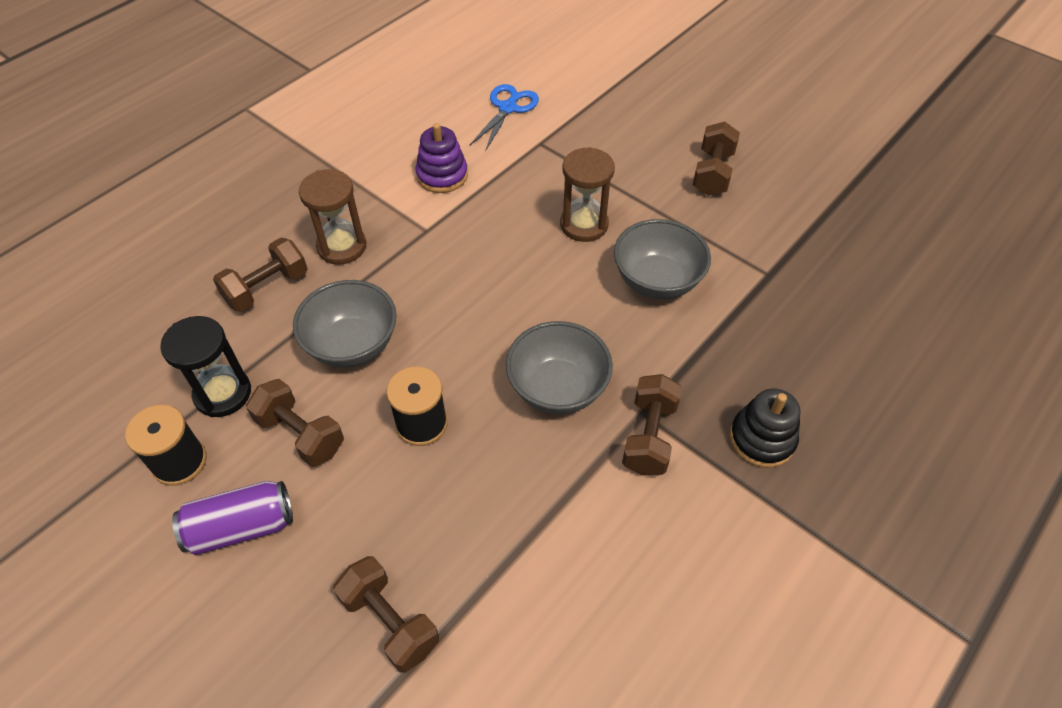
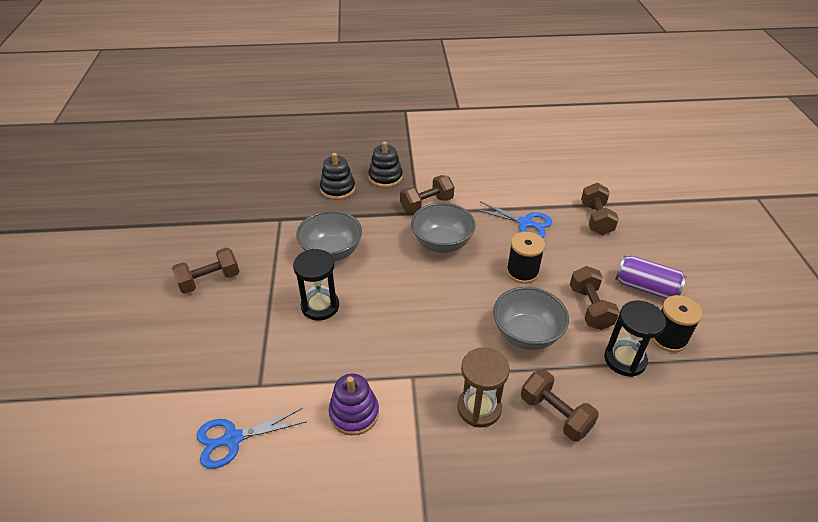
camera: 135 degrees left, 10 degrees down
brown dumbbell [213,237,308,312] -> brown dumbbell turned 45 degrees clockwise [521,369,599,441]
brown hourglass [560,147,615,242] -> black hourglass [293,249,339,321]
none -> black stacking toy [320,153,355,200]
none -> blue scissors [474,202,552,238]

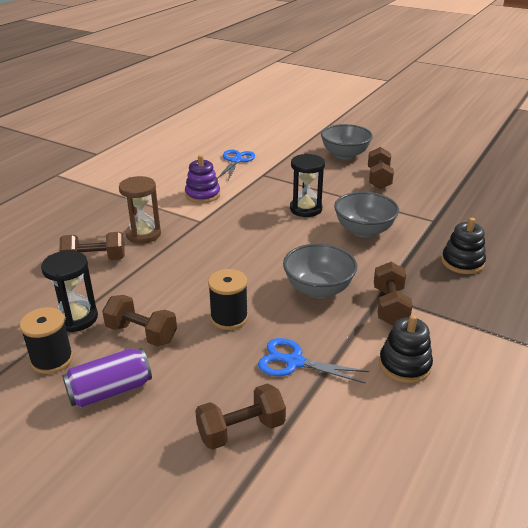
camera: 125 degrees right, 10 degrees down
black stacking toy [369,141,403,188] -> black stacking toy moved to [379,315,433,383]
blue scissors [474,202,552,238] -> blue scissors turned 45 degrees clockwise [258,338,369,384]
grey bowl [493,287,569,350] -> grey bowl moved to [321,124,373,160]
brown dumbbell [581,183,619,235] -> brown dumbbell turned 60 degrees counterclockwise [195,383,286,450]

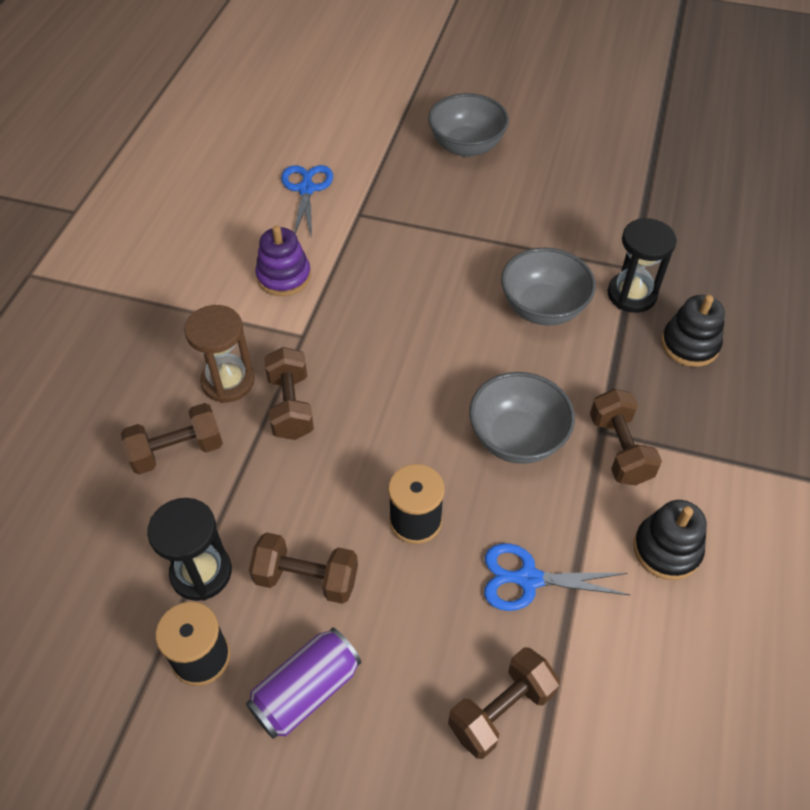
camera: 15 degrees left, 20 degrees up
black hourglass [290,154,325,217] -> black hourglass moved to [608,218,677,313]
brown dumbbell [368,147,394,189] -> brown dumbbell moved to [264,347,314,440]

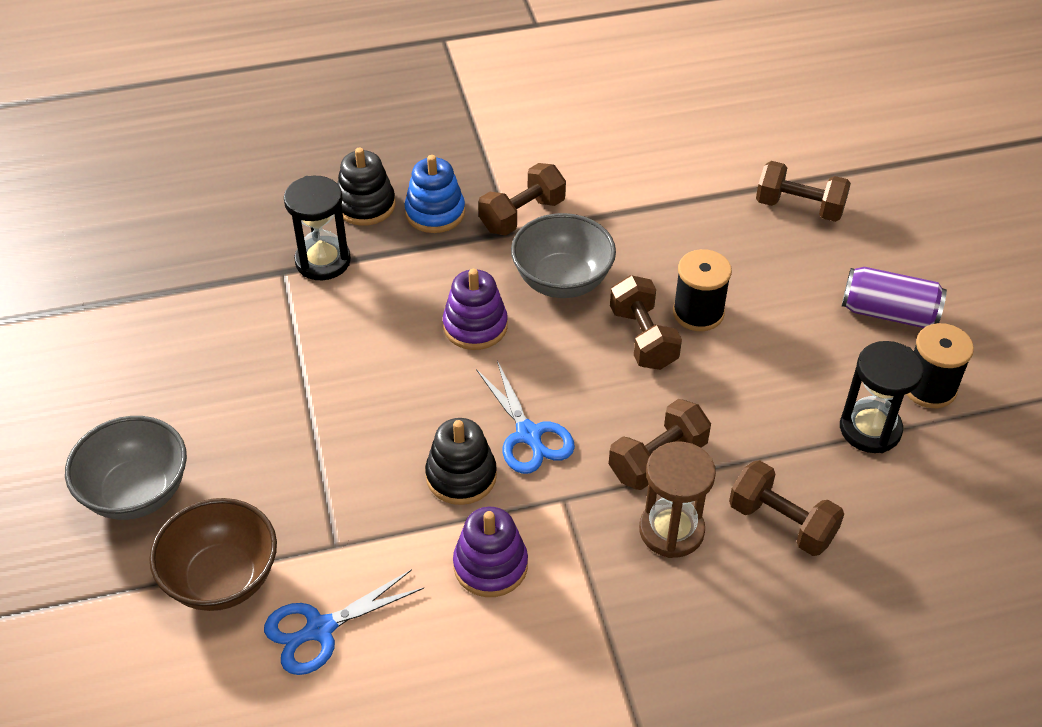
camera: 120 degrees left, 5 degrees down
brown dumbbell [249,532,358,604] -> brown dumbbell moved to [610,275,682,370]
blue scissors [484,543,630,611] -> blue scissors moved to [476,361,575,474]
grey bowl [501,247,596,326] -> none
black stacking toy [633,500,707,580] -> black stacking toy moved to [425,418,497,505]
none -> brown bowl [149,498,277,611]
none -> blue stacking toy [405,155,465,233]
none -> purple stacking toy [443,269,508,350]

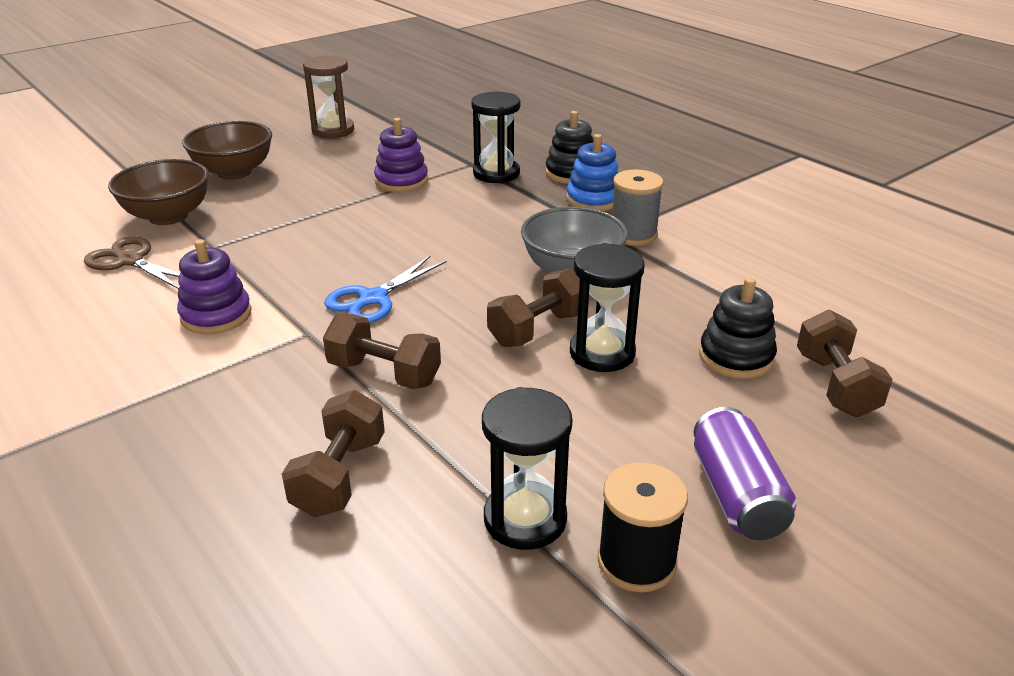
camera: 65 degrees right, 15 degrees down
grey bowl [65,416,187,520] -> brown bowl [182,121,272,180]
blue scissors [264,569,424,675] -> brown scissors [84,236,180,289]
black stacking toy [425,418,497,505] -> black stacking toy moved to [699,277,777,379]
purple stacking toy [443,269,508,350] -> purple stacking toy moved to [374,118,428,192]
brown dumbbell [478,163,566,236] -> grey spool [612,169,663,246]
brown hourglass [639,442,716,558] -> brown hourglass moved to [303,55,354,138]
black spool [673,249,732,331] -> black hourglass [570,243,645,372]

